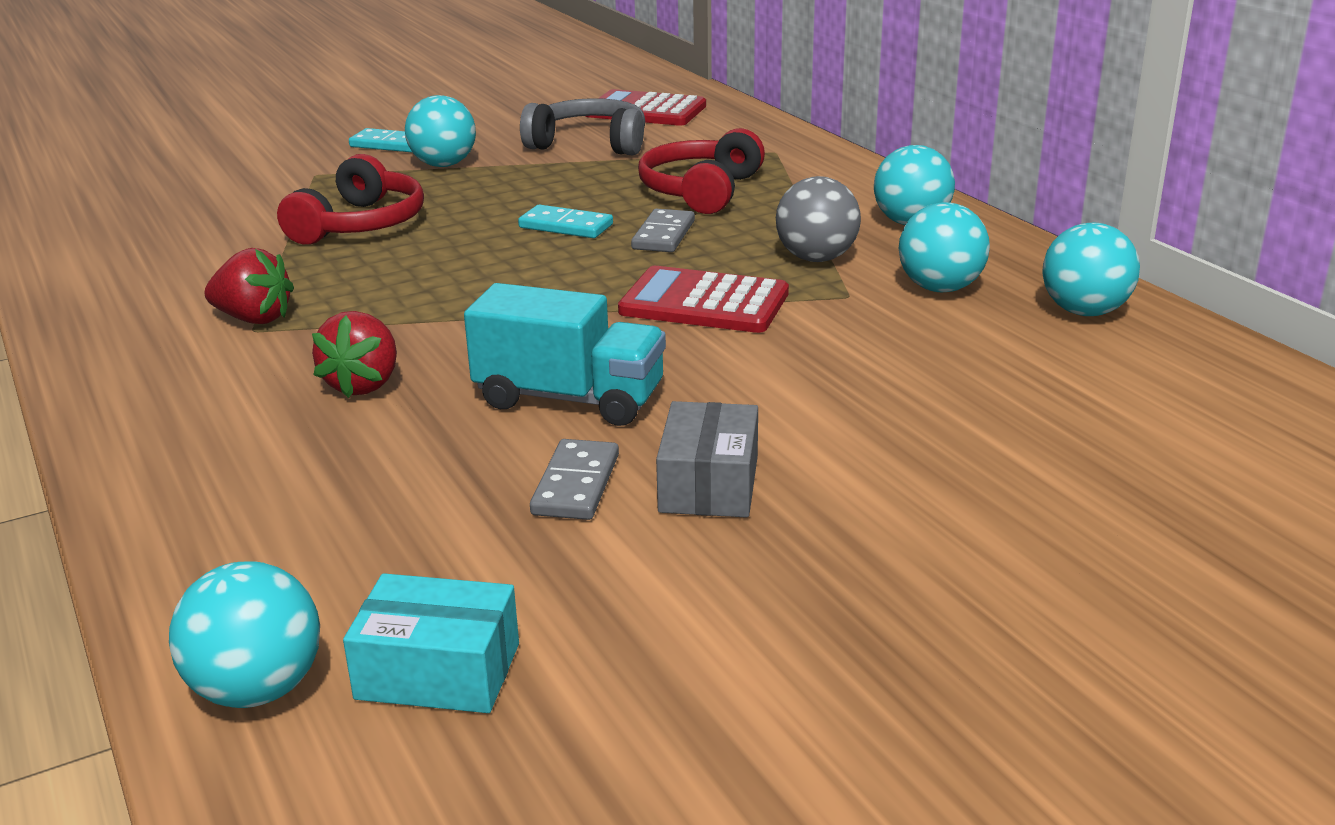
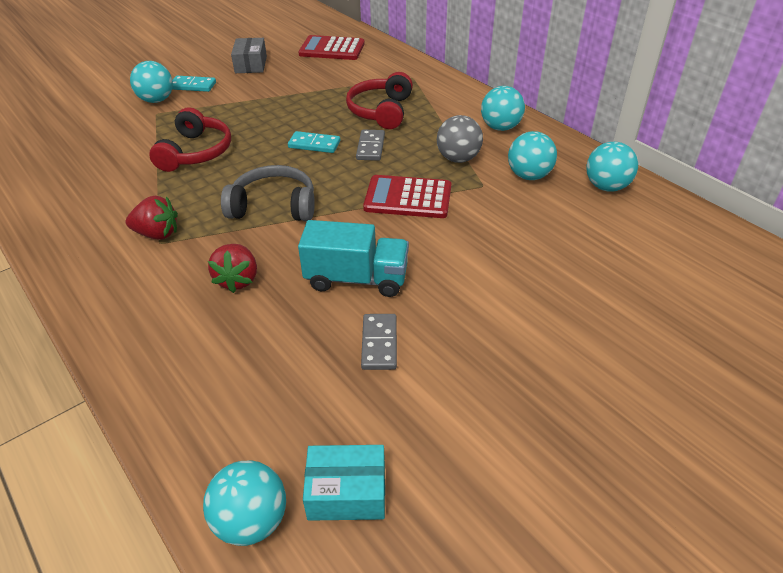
camera: 10 degrees left, 15 degrees up
turquoise ball [405,95,476,167] -> turquoise ball moved to [130,61,173,103]
grey headphones [520,98,645,155] -> grey headphones moved to [221,165,315,221]
grey box [656,401,758,518] -> grey box moved to [231,38,267,73]

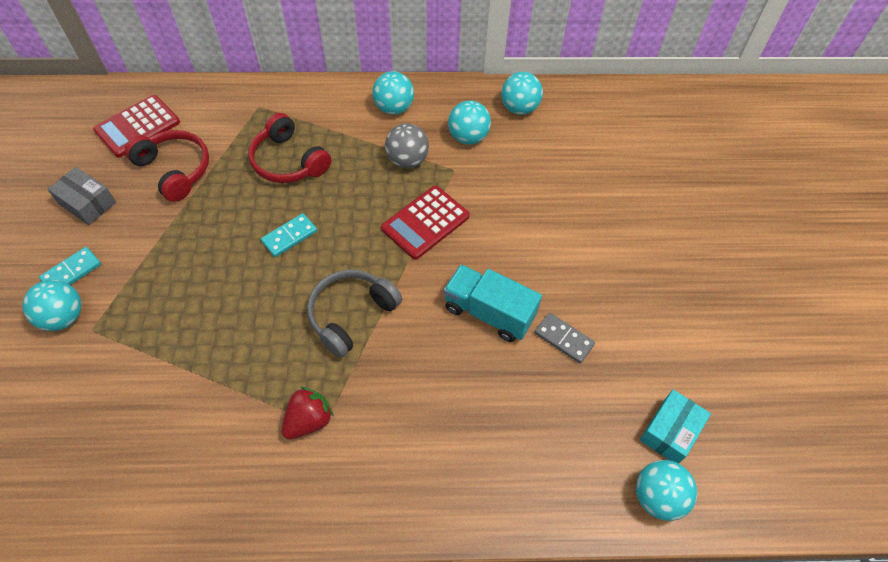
camera: 55 degrees left, 15 degrees up
red headphones [149,107,231,172] -> red headphones moved to [125,130,209,202]
red strawberry [208,244,257,293] -> none
turquoise truck [298,220,409,297] -> turquoise truck turned 105 degrees counterclockwise [444,264,542,342]
grey domino [356,130,385,161] -> none

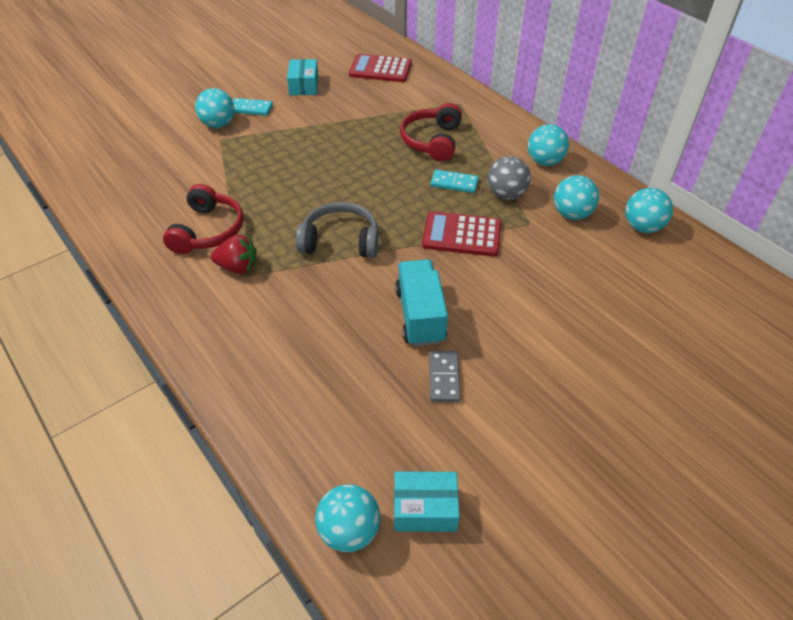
camera: 55 degrees right, 10 degrees down
grey box [47,167,116,225] -> turquoise box [287,59,318,95]
red headphones [125,130,209,202] -> red headphones moved to [163,184,244,254]
turquoise domino [261,213,317,257] -> turquoise domino moved to [430,169,479,193]

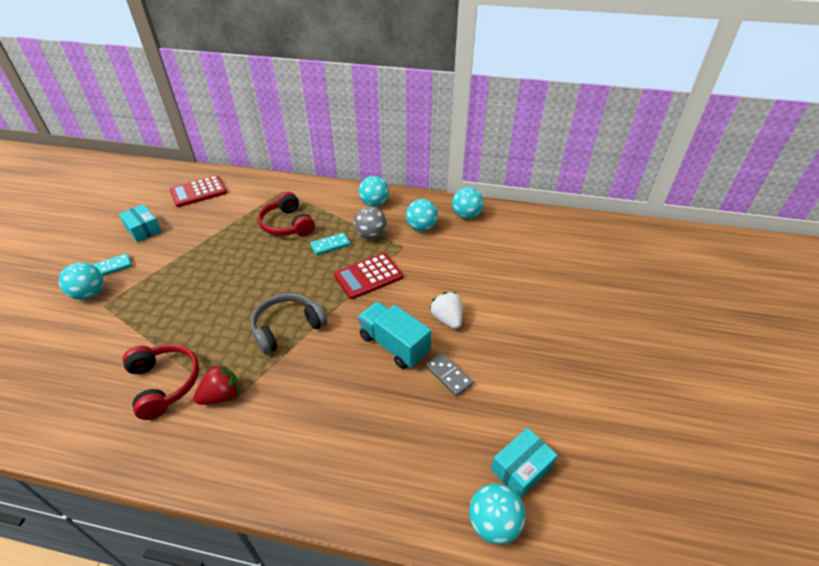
camera: 40 degrees left, 5 degrees down
none -> white strawberry [430,292,463,329]

